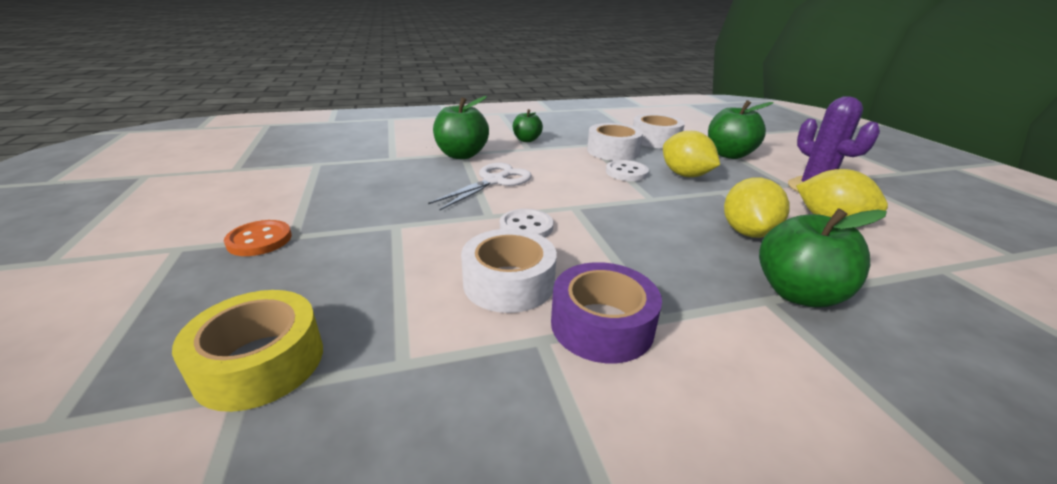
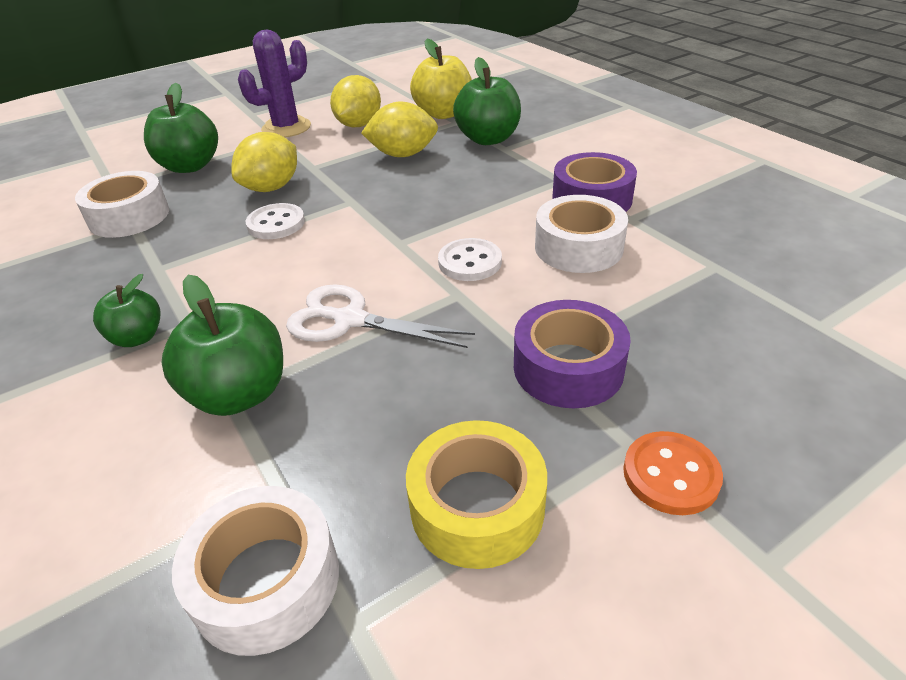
camera: 105 degrees left, 10 degrees up
yellow tape [172,290,323,412] -> yellow tape moved to [406,420,547,569]
white tape [587,123,643,161] -> white tape moved to [172,486,339,656]
none -> yellow apple [410,39,472,119]
none -> purple tape [514,300,631,408]

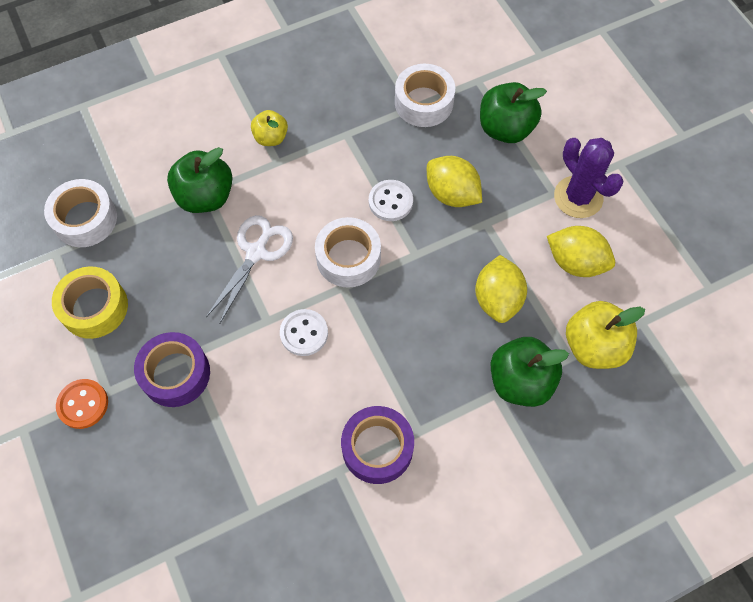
camera: 95 degrees right, 25 degrees up
green apple [93,274,161,347] -> yellow apple [251,110,288,146]
white tape [535,195,628,273] -> white tape moved to [315,217,381,287]

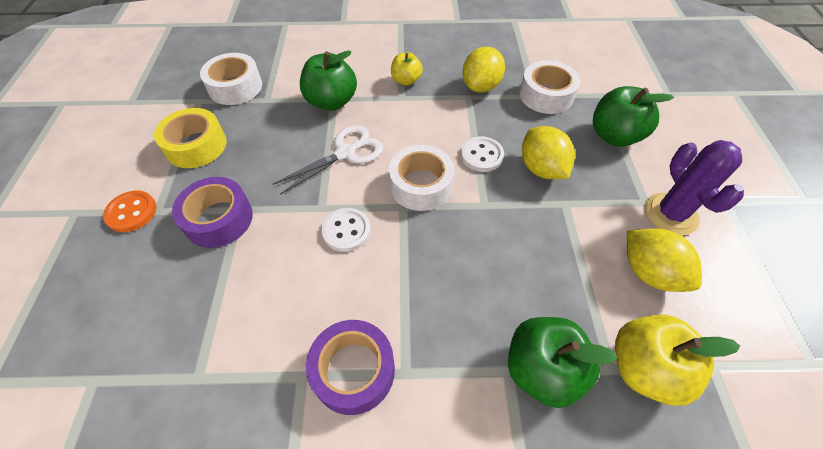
camera: 25 degrees right, 10 degrees down
yellow lemon [475,255,527,323] -> yellow lemon moved to [462,47,505,93]

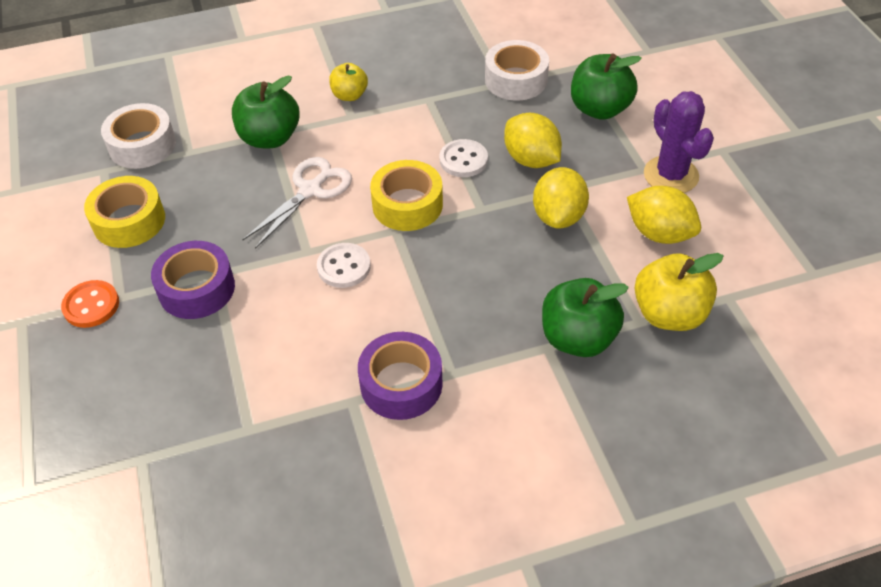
camera: 15 degrees left, 5 degrees down
white tape [389,145,455,211] -> yellow tape [370,160,443,231]
yellow lemon [462,47,505,93] -> yellow lemon moved to [533,167,589,228]

